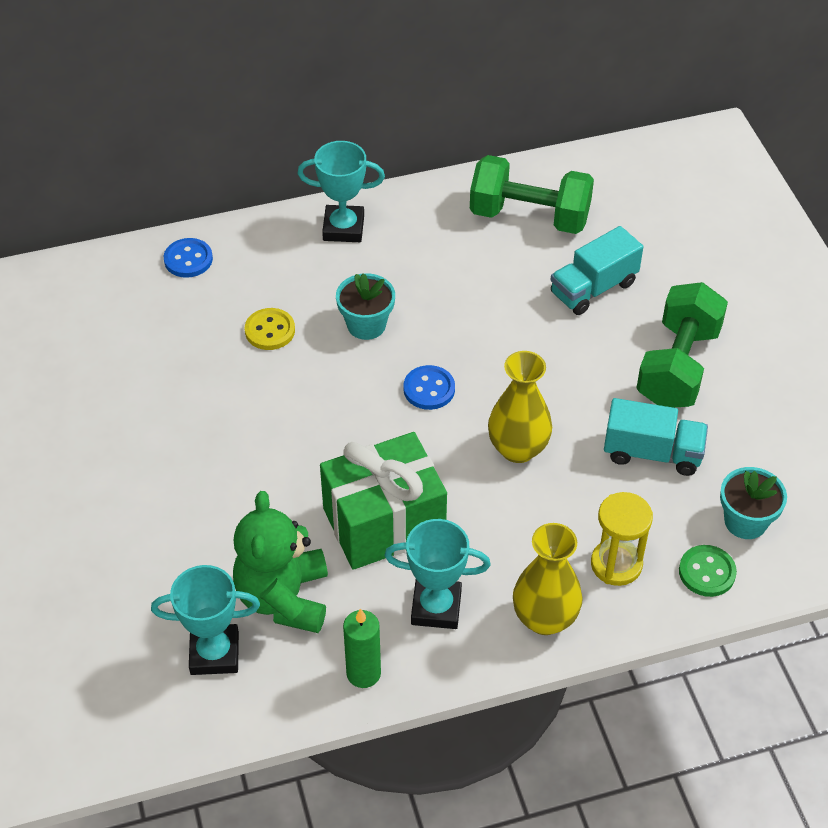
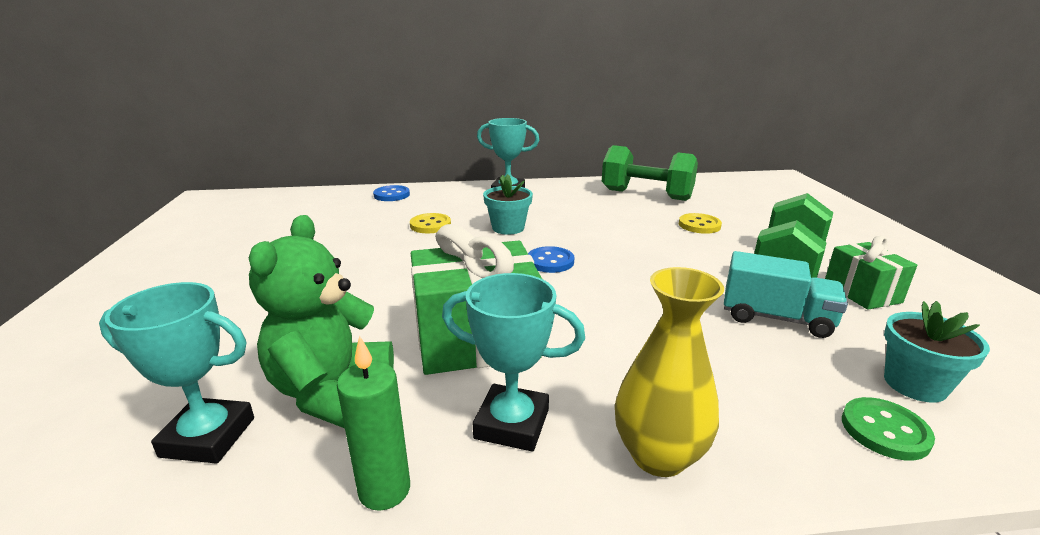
camera: 10 degrees right, 25 degrees down
yellow vase [488,351,552,463] -> none
turquoise truck [551,226,643,315] -> yellow button [679,213,722,234]
yellow hourglass [591,492,653,586] -> none
none -> green gift [825,236,917,310]

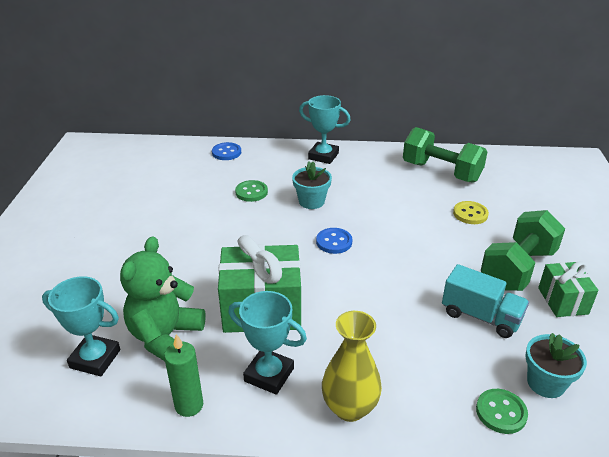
camera: 10 degrees right, 10 degrees up
yellow button [410,213,451,233] -> green button [235,180,268,202]

